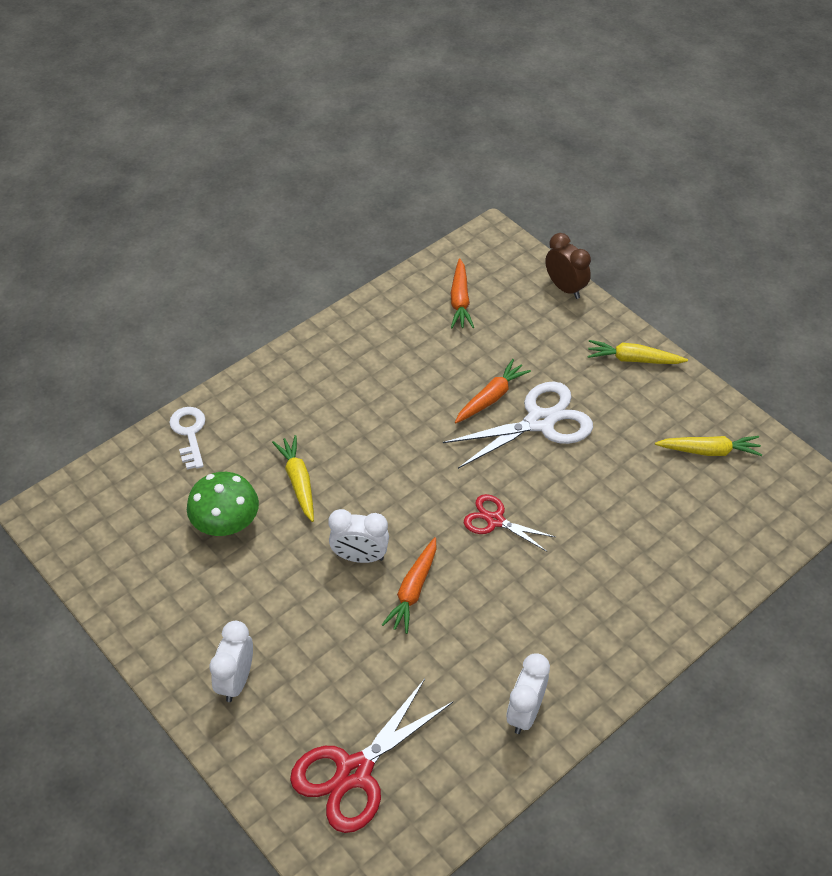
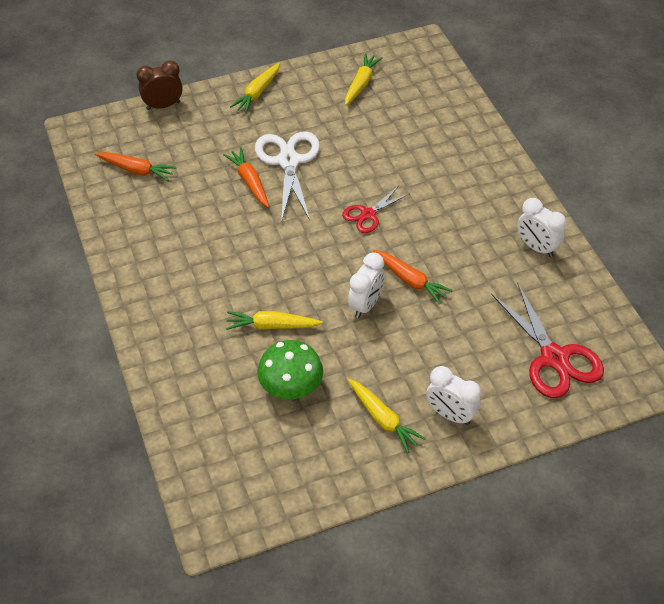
camera: 70 degrees left, 0 degrees up
white key [169,407,205,470] -> none
none -> yellow carrot [348,379,426,453]

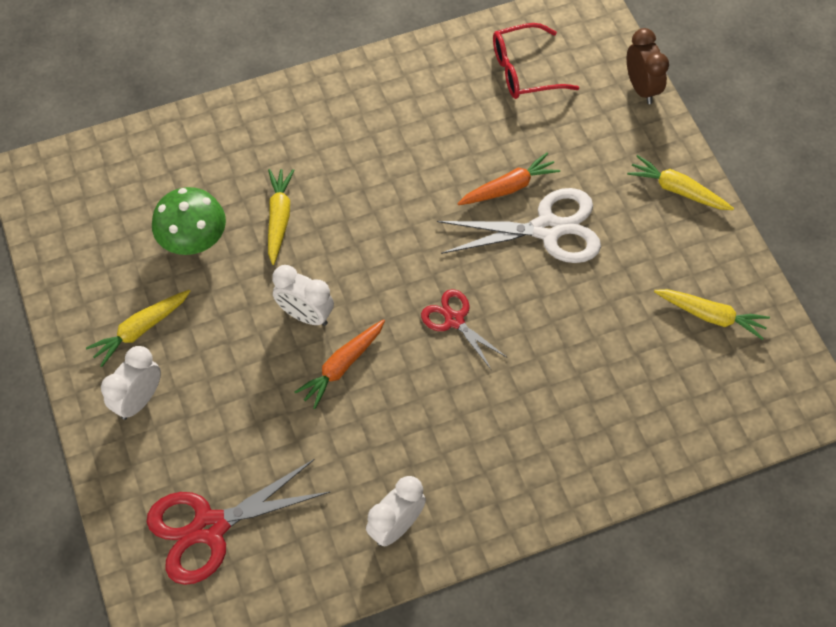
camera: 90 degrees right, 10 degrees up
orange carrot [95,152,176,181] -> red glasses [493,23,579,99]

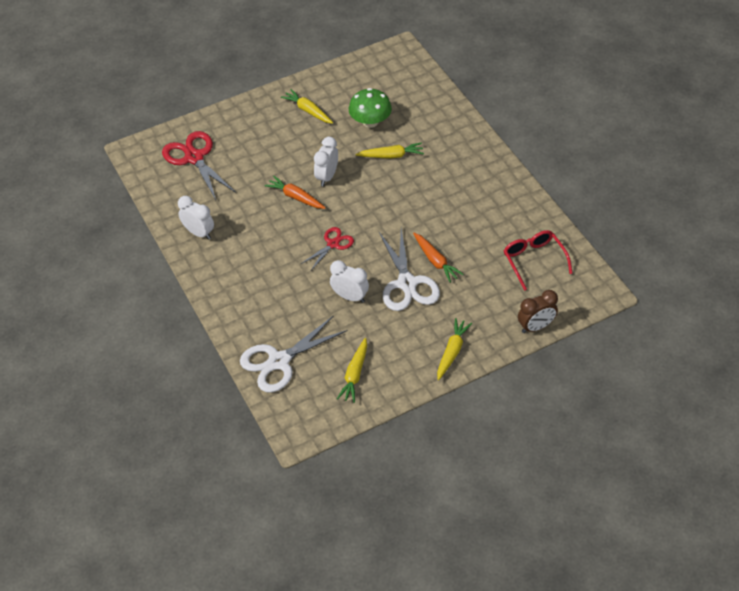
camera: 85 degrees right, 10 degrees down
white clock [101,346,161,420] -> white clock moved to [330,260,369,303]
none -> white scissors [240,315,348,392]

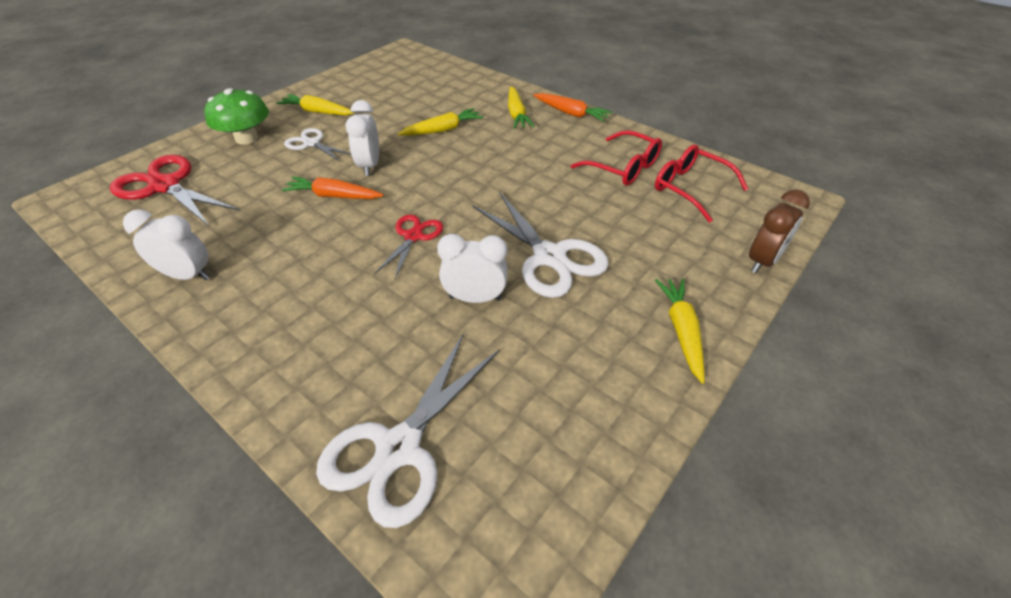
camera: 25 degrees left, 5 degrees down
yellow carrot [337,338,367,403] -> yellow carrot moved to [508,86,535,129]
green mushroom [349,88,392,128] -> green mushroom moved to [204,88,269,145]
orange carrot [413,233,464,283] -> orange carrot moved to [533,93,612,122]
none -> white scissors [284,128,351,162]
none -> red glasses [571,130,662,186]

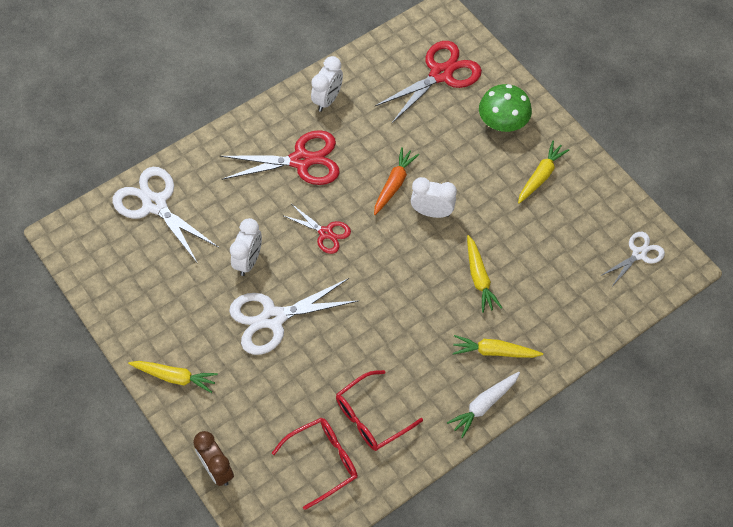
camera: 105 degrees right, 15 degrees up
white scissors [284,128,351,162] -> white scissors moved to [600,232,665,285]
orange carrot [533,93,612,122] -> white carrot [447,372,520,438]
none -> red scissors [220,130,340,185]

